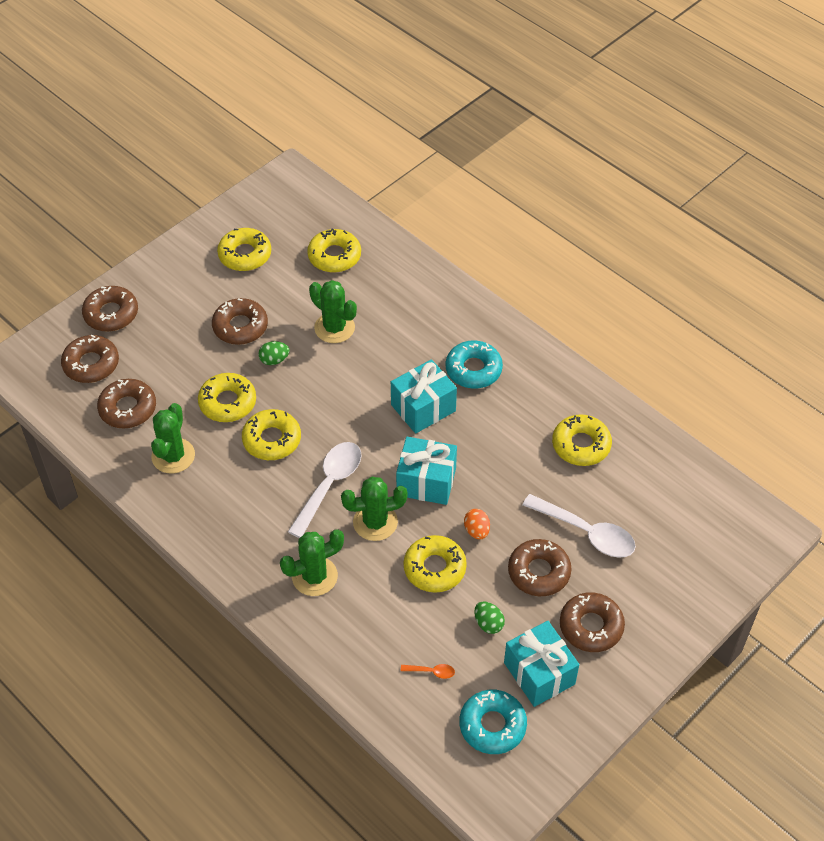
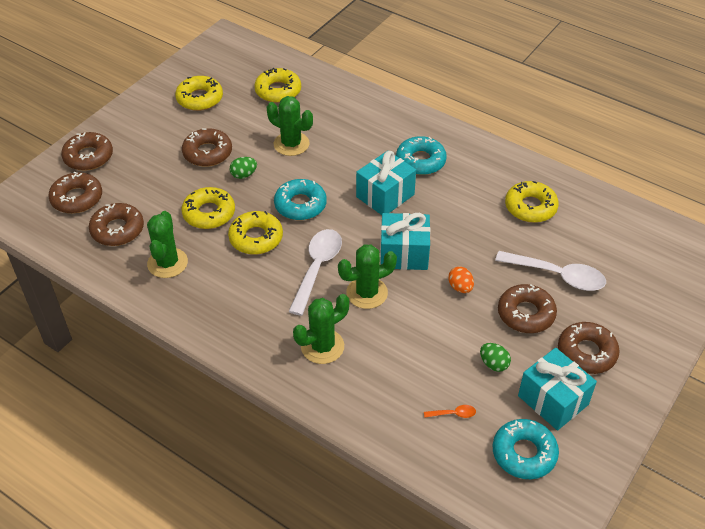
camera: 10 degrees left, 5 degrees down
yellow donut [403,535,467,593] -> none
none -> turquoise donut [274,179,327,220]

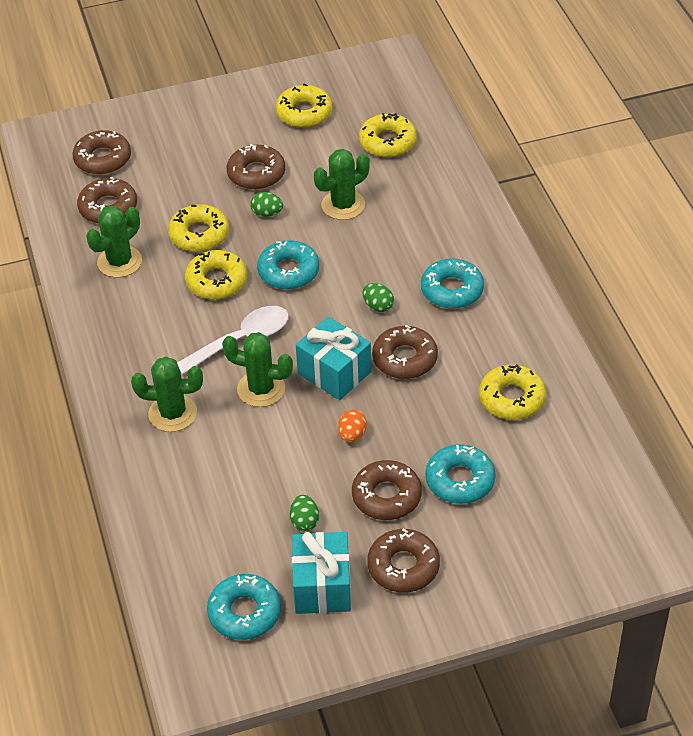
camera: 40 degrees right, 0 degrees up
brown donut [61,132,113,171] -> brown donut moved to [372,325,438,379]
green cactus [267,96,313,156] -> green cactus turned 75 degrees clockwise [314,149,369,220]
turquoise gift [356,151,416,215] -> green egg [362,283,394,312]
orange spoon [424,405,476,418] -> none
white spoon [495,251,606,291] -> turquoise donut [426,444,496,504]

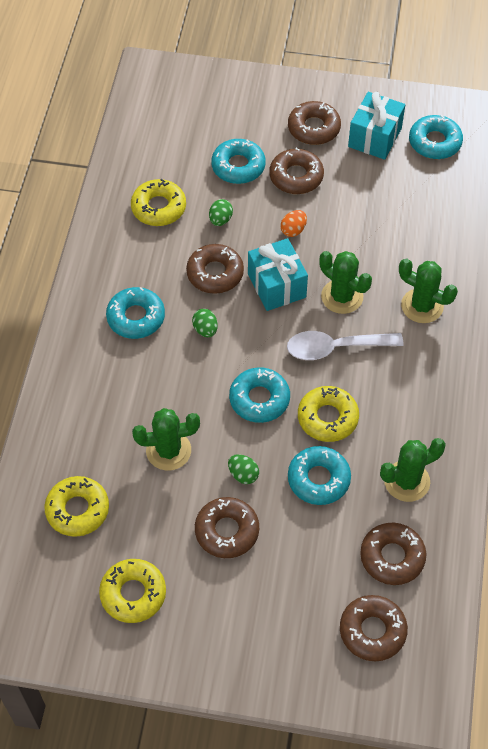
camera: 155 degrees left, 10 degrees up
yellow donut [168,204,229,252] -> turquoise donut [288,446,351,505]
green egg [290,495,319,531] -> green egg moved to [209,199,233,226]

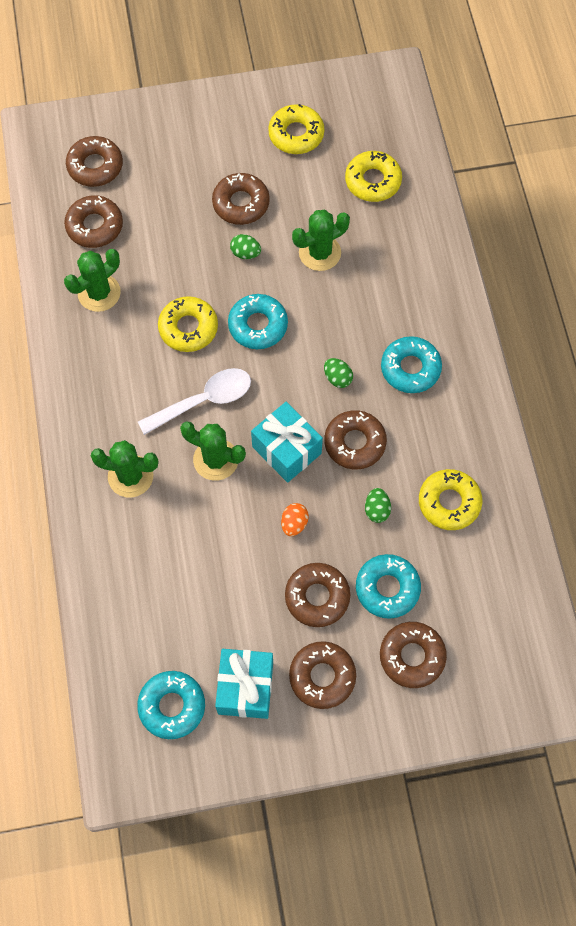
camera: 160 degrees right, 10 degrees up
turquoise donut [288,446,351,505] -> none
none -> brown donut [380,622,447,688]

